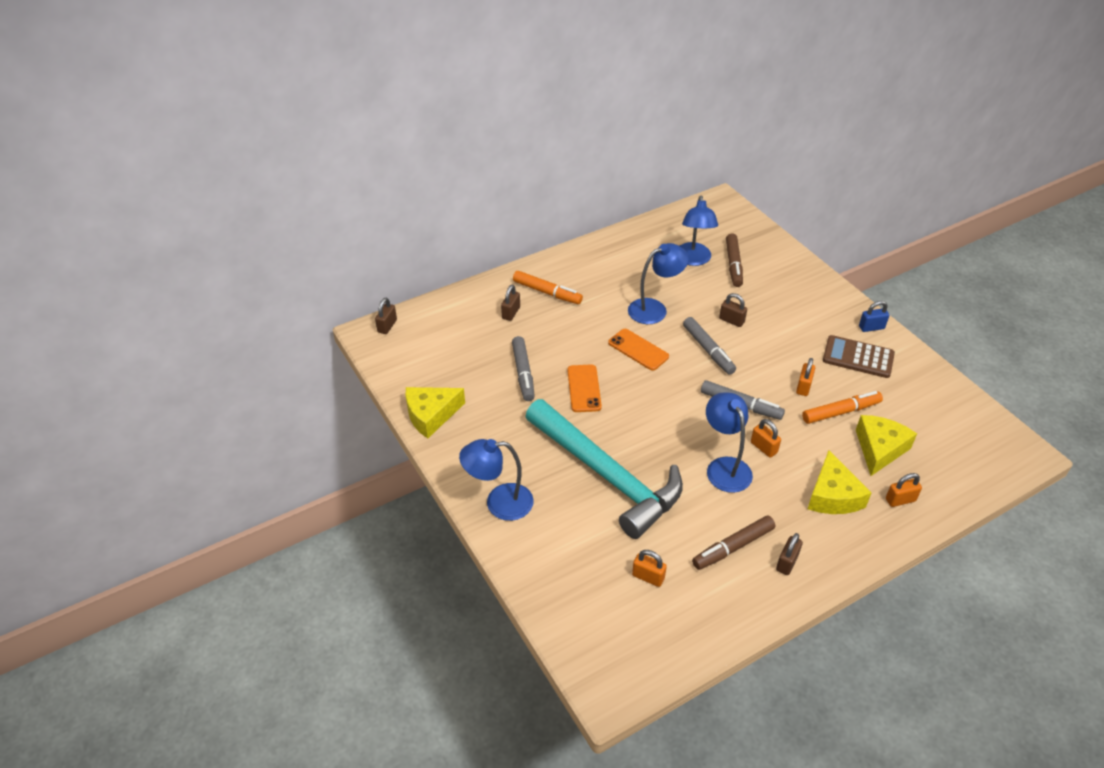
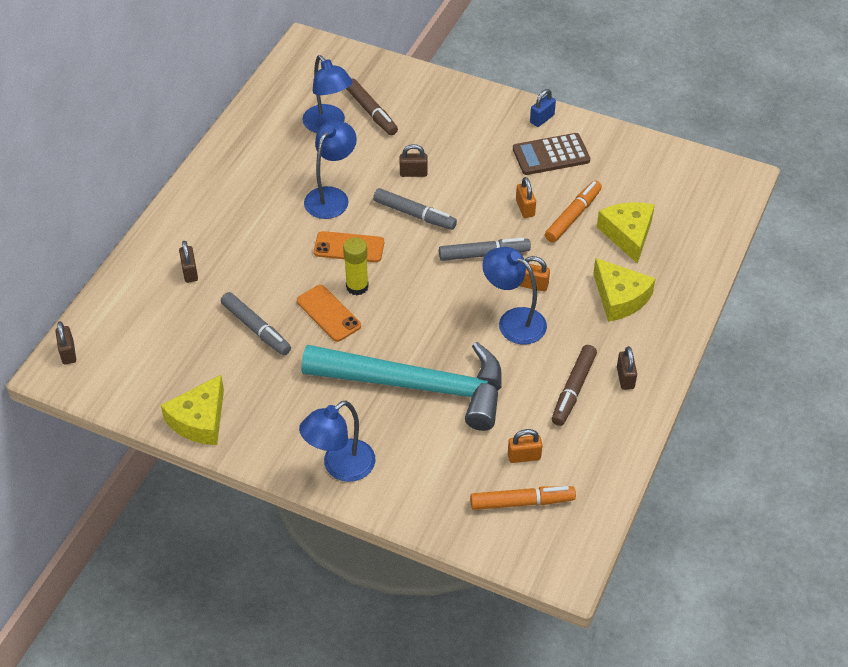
camera: 35 degrees left, 5 degrees up
orange marker [513,271,583,304] -> orange marker moved to [470,486,576,510]
orange padlock [886,473,922,507] -> none
none -> yellow glue stick [343,237,369,295]

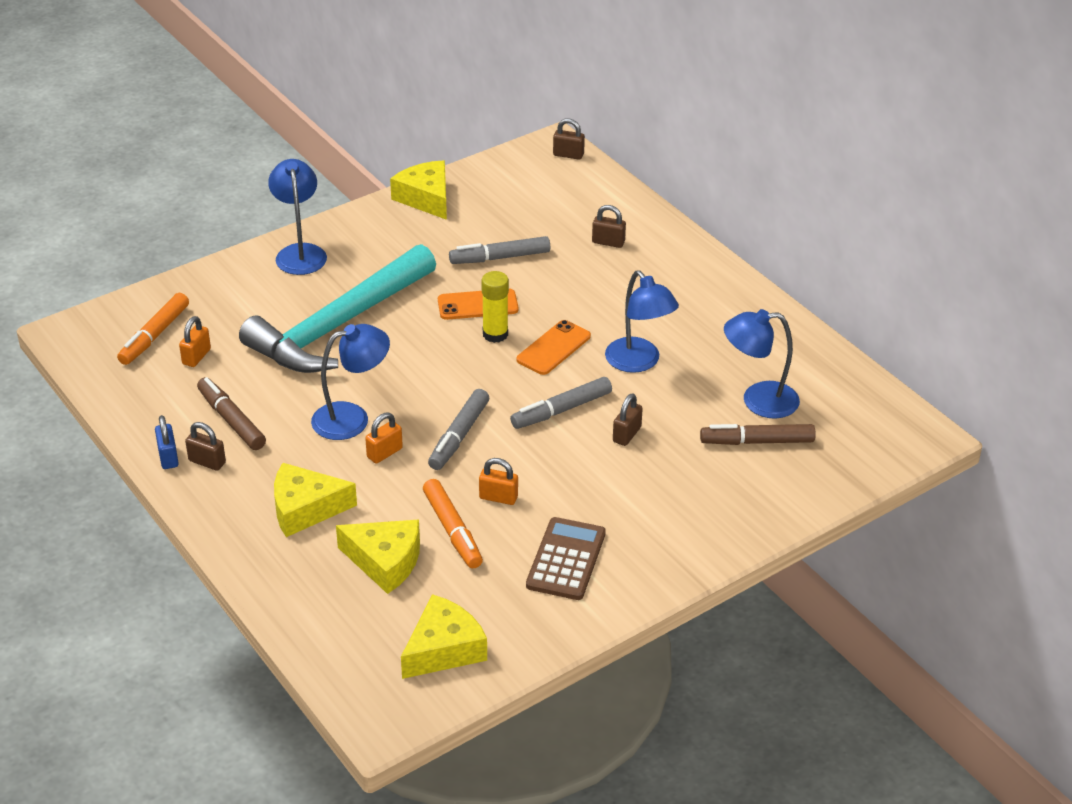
camera: 120 degrees right, 10 degrees down
blue padlock [530,89,556,127] -> blue padlock moved to [155,415,179,469]
none -> yellow cheese [401,594,487,679]

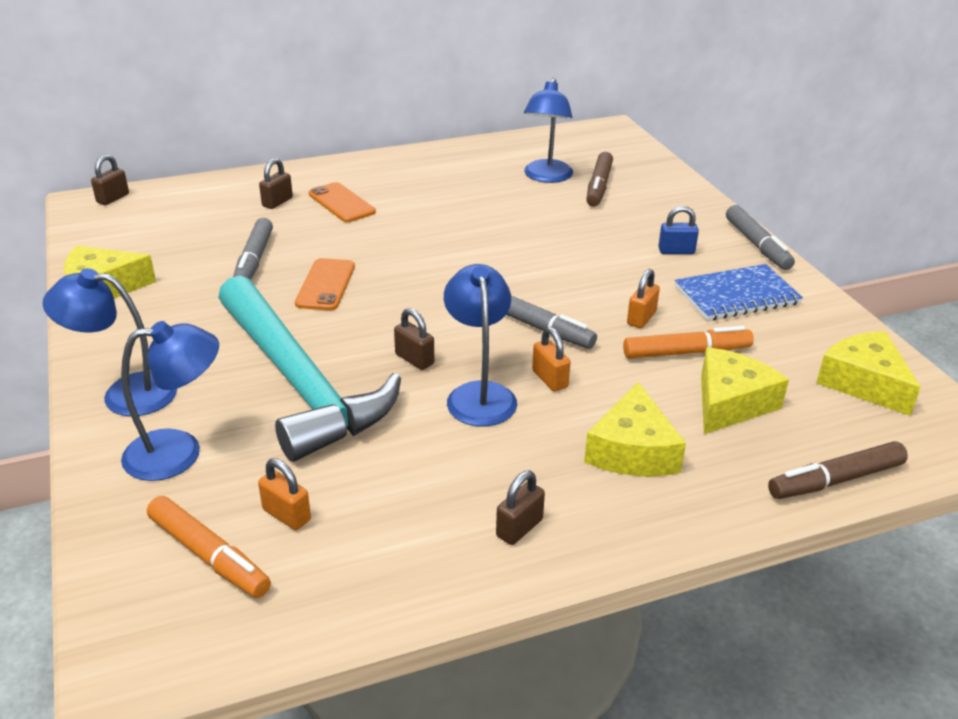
camera: 75 degrees left, 5 degrees down
blue padlock [155,415,179,469] -> blue padlock moved to [658,206,699,254]
brown marker [197,377,266,450] -> brown marker moved to [768,441,908,499]
yellow glue stick [481,271,509,343] -> none
grey marker [510,377,612,429] -> grey marker moved to [726,205,795,270]
orange phone [517,320,591,375] -> orange phone moved to [309,182,376,222]
brown calculator [526,517,606,600] -> blue notebook [675,264,803,321]
blue lamp [605,270,679,373] -> blue lamp moved to [121,321,219,481]
brown padlock [613,394,643,446] -> brown padlock moved to [394,308,434,370]

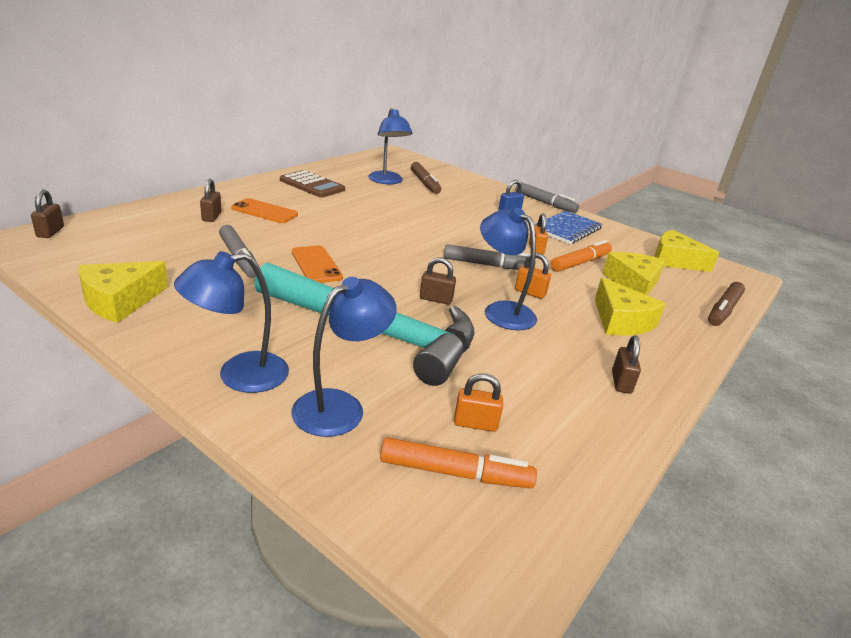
camera: 35 degrees left, 5 degrees down
none -> brown calculator [280,170,345,198]

